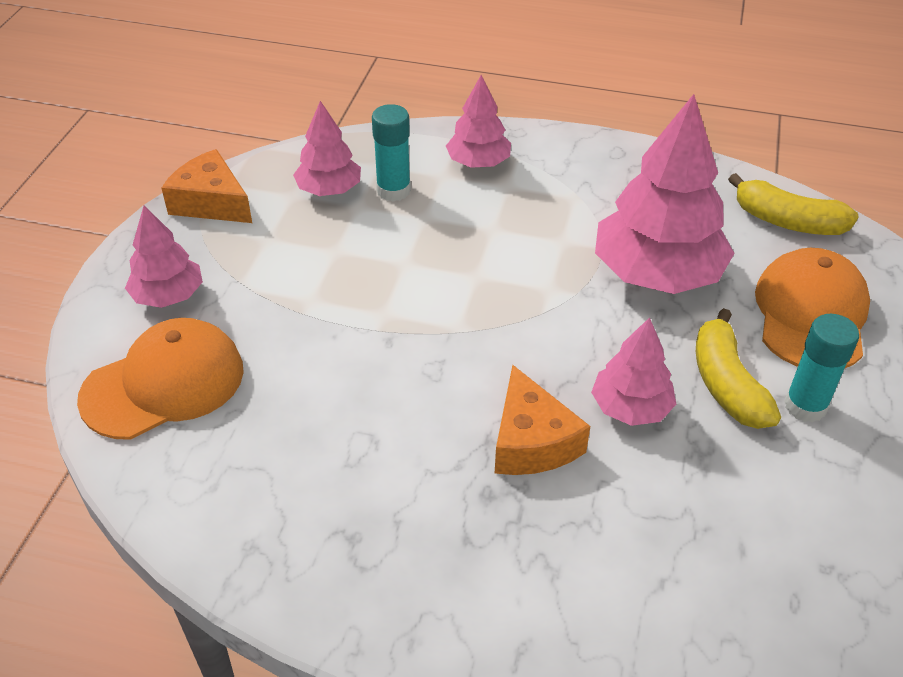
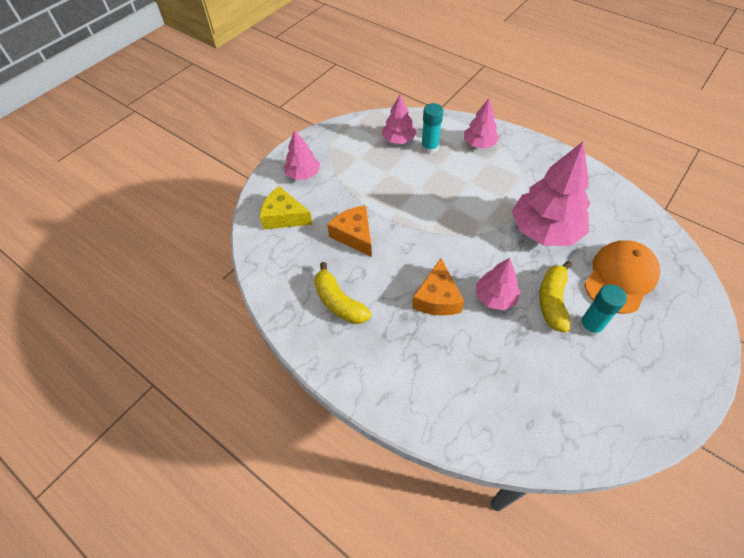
camera: 25 degrees right, 10 degrees up
orange cap [77,318,244,440] -> yellow cheese [260,186,313,230]
orange cheese [162,149,252,223] -> orange cheese moved to [327,205,372,257]
yellow banana [728,173,859,235] -> yellow banana moved to [314,262,372,324]

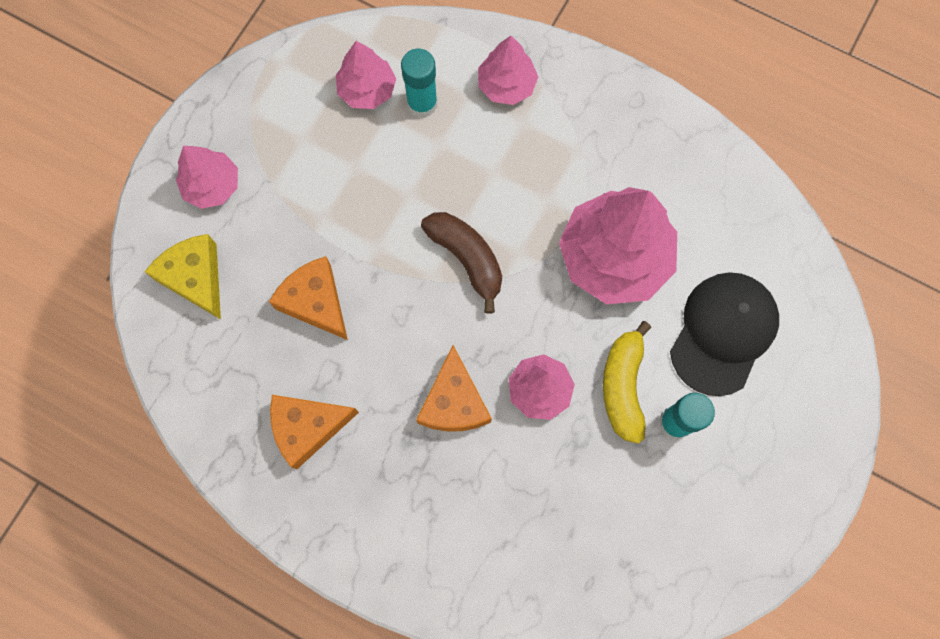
camera: 10 degrees left, 20 degrees up
yellow cheese [260,186,313,230] -> yellow cheese turned 45 degrees clockwise [145,234,221,320]
yellow banana [314,262,372,324] -> orange cheese [270,395,359,469]
orange cap [584,240,660,314] -> black cap [670,272,779,396]
none -> brown banana [421,212,502,313]

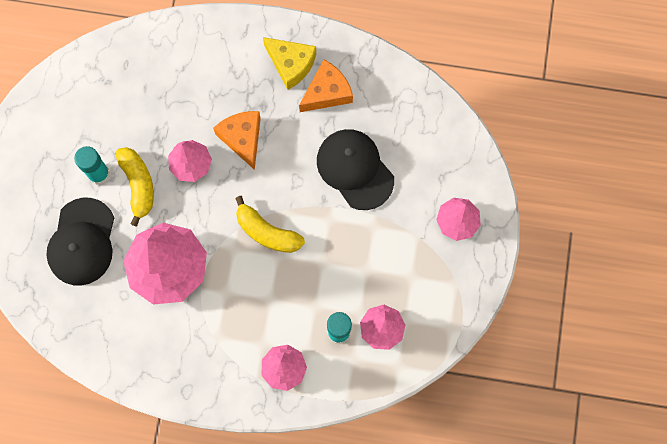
camera: 160 degrees right, 0 degrees up
yellow cheese [145,234,221,320] -> yellow cheese moved to [263,37,316,90]
orange cheese [269,256,348,340] -> black cap [317,129,394,210]
brown banana [421,212,502,313] -> yellow banana [235,196,305,253]

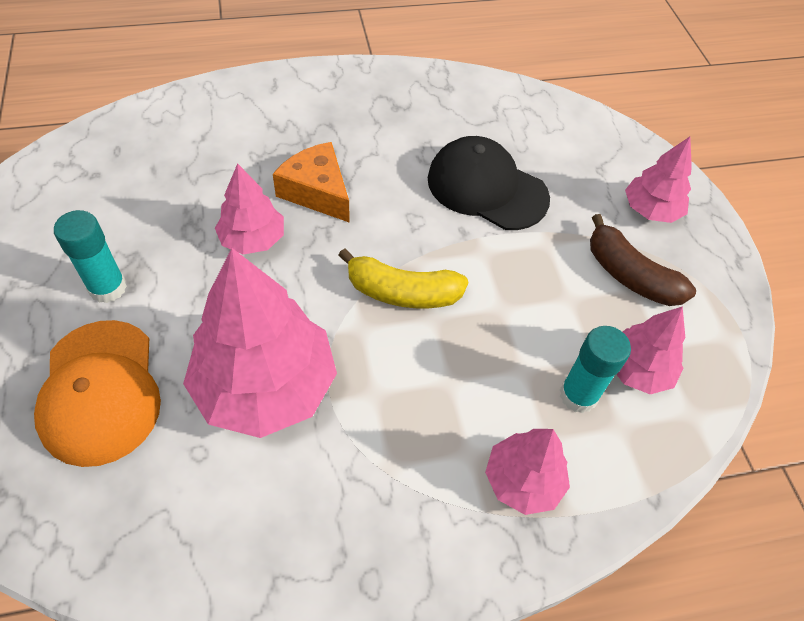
camera: 25 degrees left, 20 degrees down
black cap [46,198,114,285] -> orange cap [34,320,161,467]
yellow banana [116,147,154,227] -> none
yellow cheese [263,37,316,90] -> none
orange cheese [299,60,353,112] -> none
none -> brown banana [590,214,696,306]

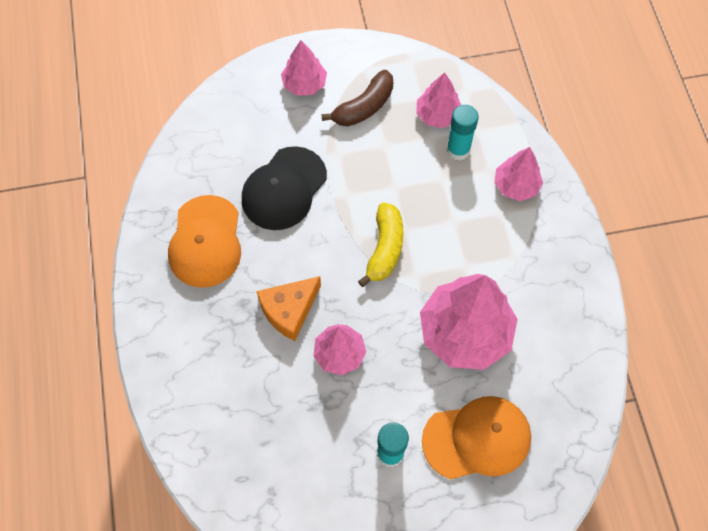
camera: 85 degrees left, 10 degrees up
none -> orange cap [168,195,241,288]

